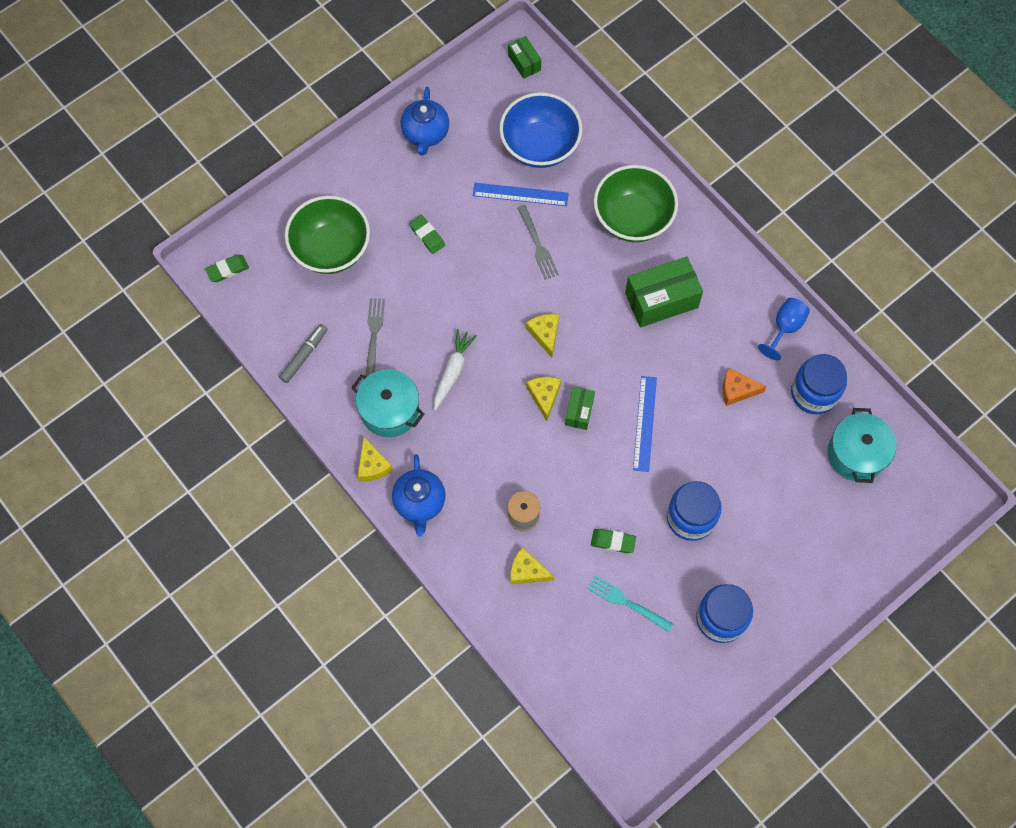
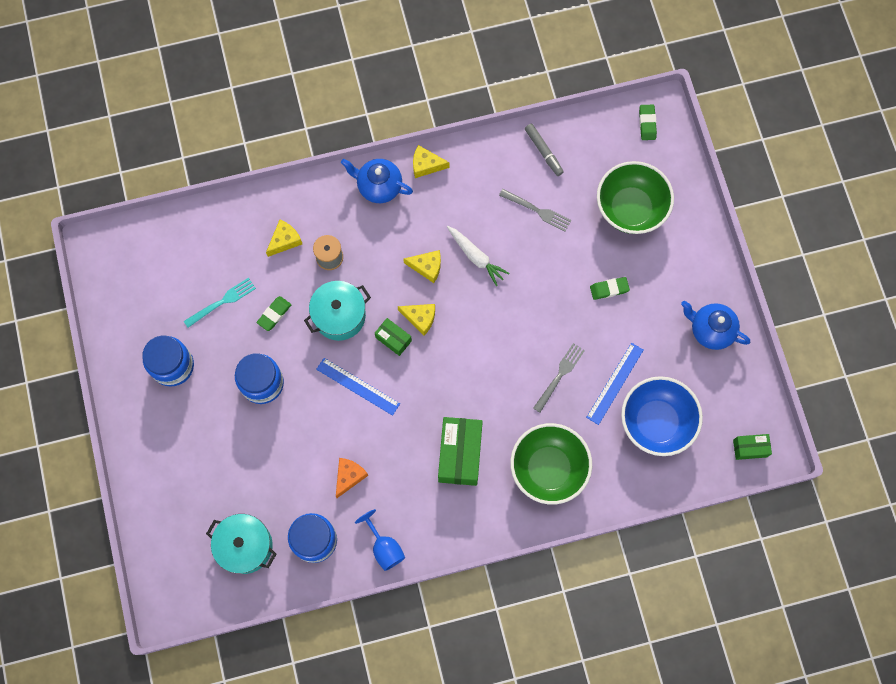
camera: 115 degrees right, 5 degrees up
turquoise pot [351,369,424,437] -> turquoise pot moved to [304,281,371,341]
grey fork [517,205,559,280] -> grey fork turned 120 degrees clockwise [533,343,585,413]
yellow cheese [526,314,559,358] -> yellow cheese moved to [403,250,441,283]

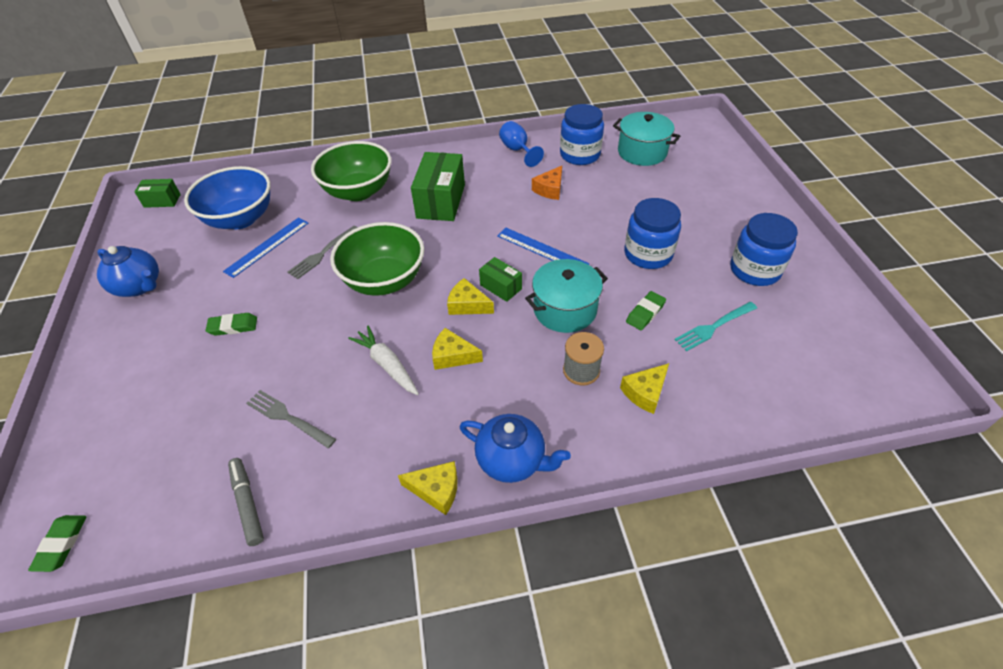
camera: 175 degrees left, 25 degrees down
green bowl [597,161,674,234] -> green bowl moved to [330,222,424,296]

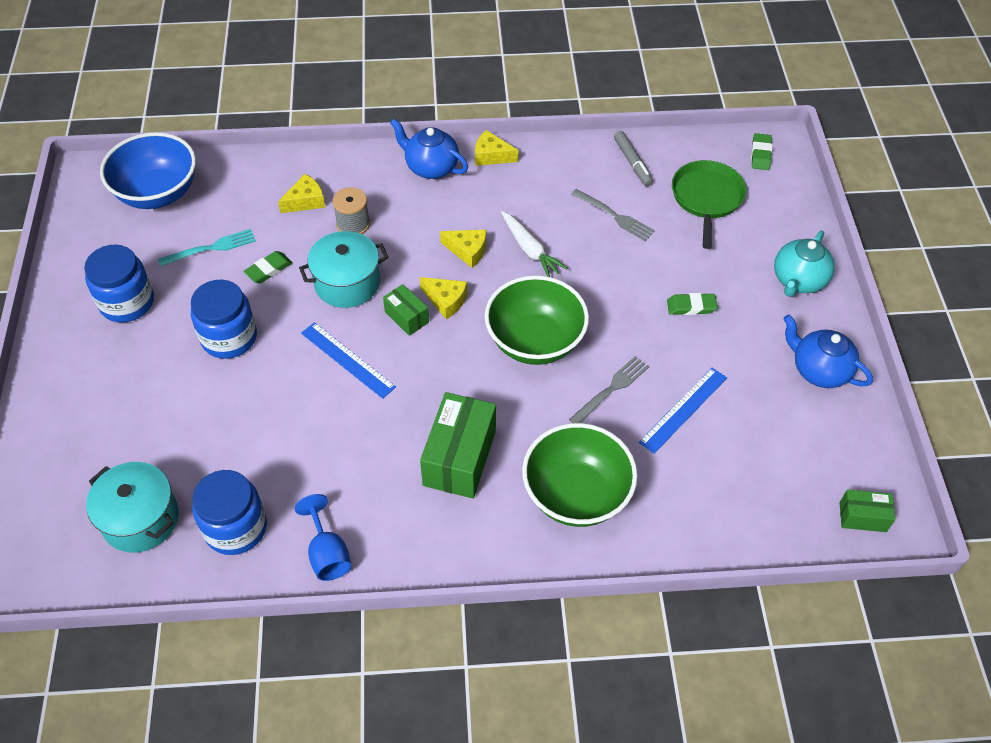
camera: 175 degrees left, 5 degrees up
blue bowl [184,166,271,229] -> blue bowl moved to [100,132,196,209]
orange cheese [532,166,562,200] -> none
none -> green pan [672,160,747,249]
none -> turquoise teapot [774,230,835,297]

